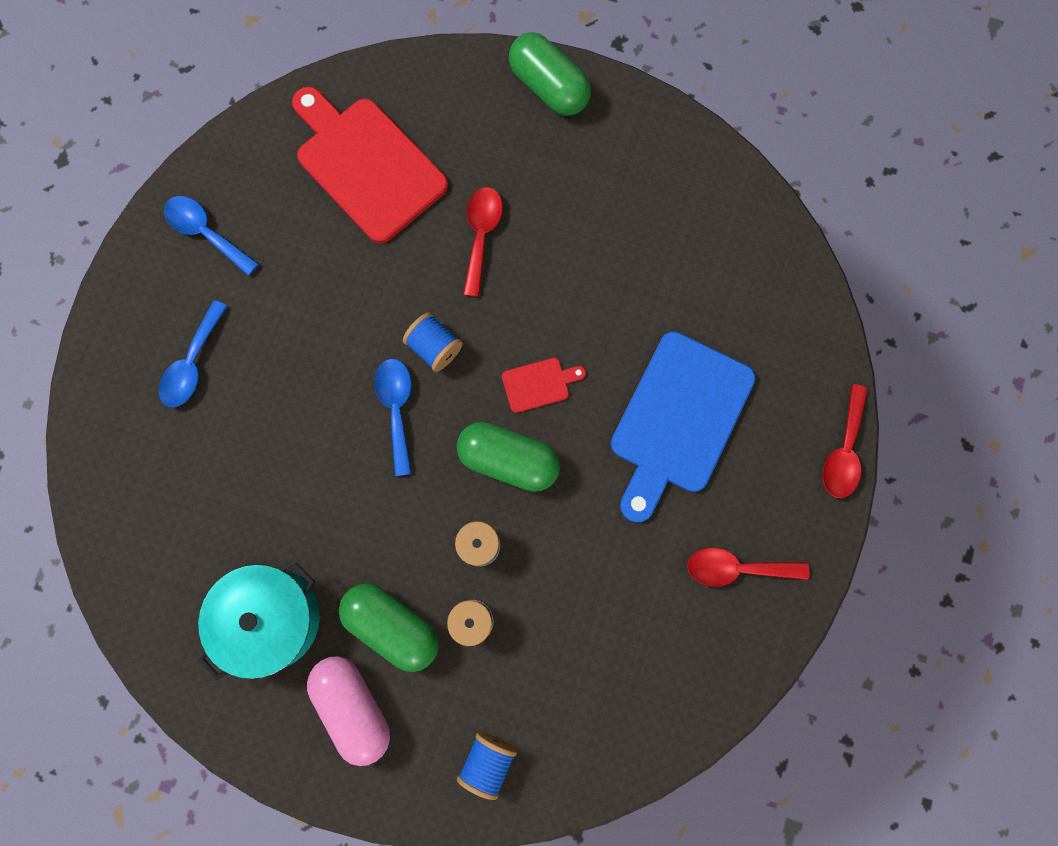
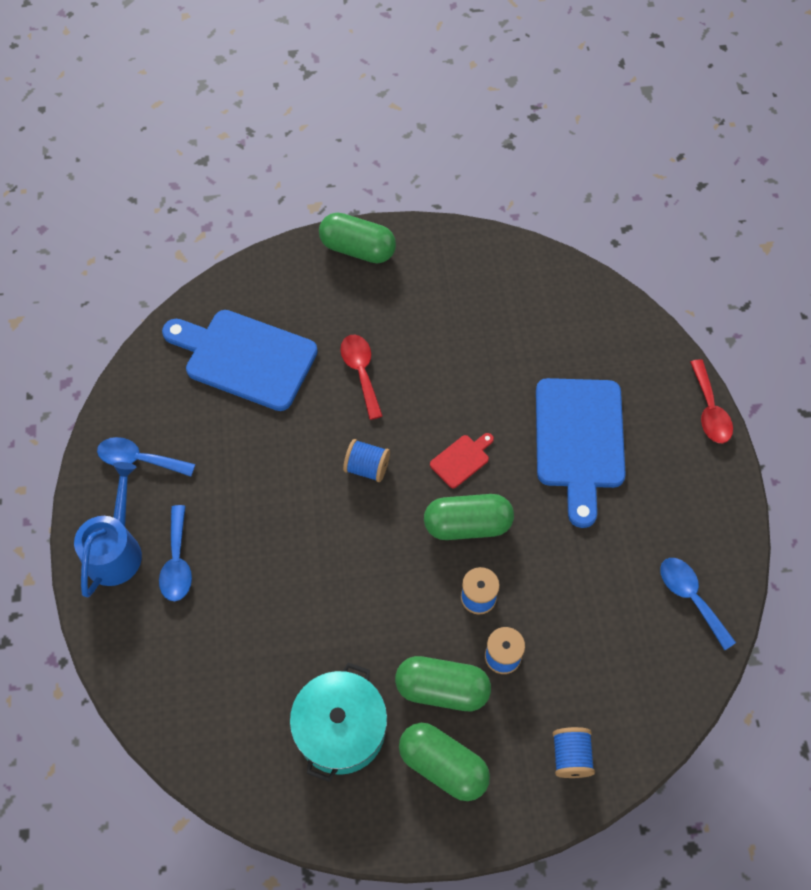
camera: 25 degrees left, 15 degrees down
red cutting board [292,87,448,244] -> blue cutting board [162,310,318,411]
pink capsule [307,656,390,766] -> green capsule [399,723,490,801]
blue spoon [374,359,412,476] -> blue spoon moved to [660,558,736,651]
red spoon [687,547,809,587] -> none
none -> blue watering can [74,462,142,597]

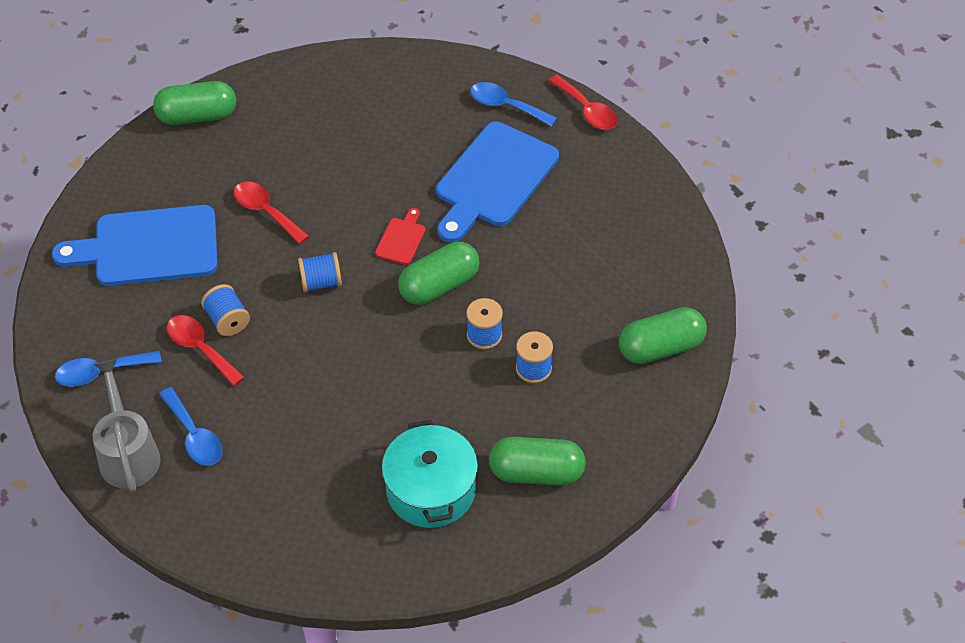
camera: 30 degrees left, 10 degrees down
blue watering can [74,462,142,597] -> grey watering can [93,359,161,492]
green capsule [395,656,491,711] -> green capsule moved to [619,307,707,364]
blue cutting board [536,378,626,528] -> blue cutting board turned 60 degrees clockwise [436,122,559,243]
blue spool [553,727,595,778] -> blue spool moved to [201,284,250,336]
blue spoon [660,558,736,651] -> blue spoon moved to [470,82,557,127]
none -> red spoon [167,315,245,386]

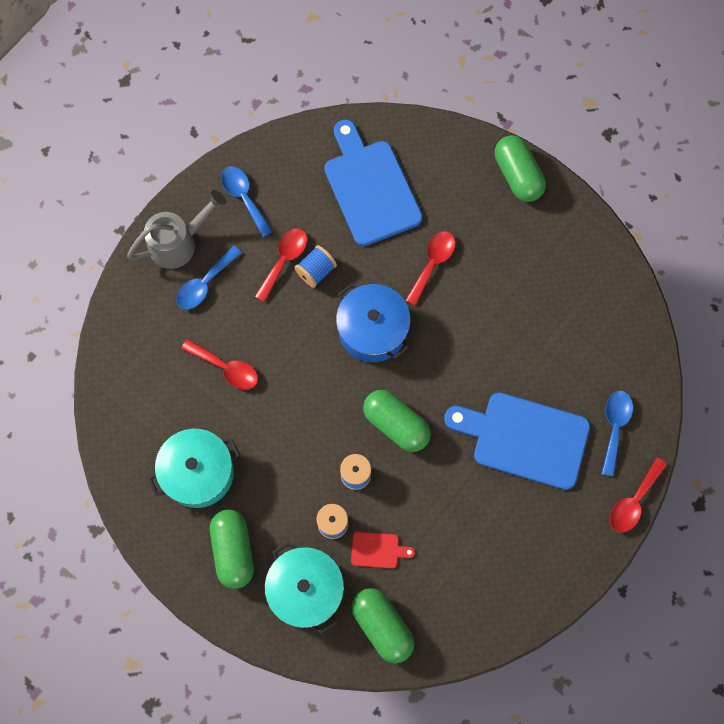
camera: 75 degrees right, 20 degrees up
blue spool [298,252,342,293] -> blue pot [336,283,410,362]
red cutting board [375,208,425,265] -> red cutting board moved to [351,532,415,568]
none -> red spoon [181,339,258,389]
none -> turquoise pot [265,542,344,635]

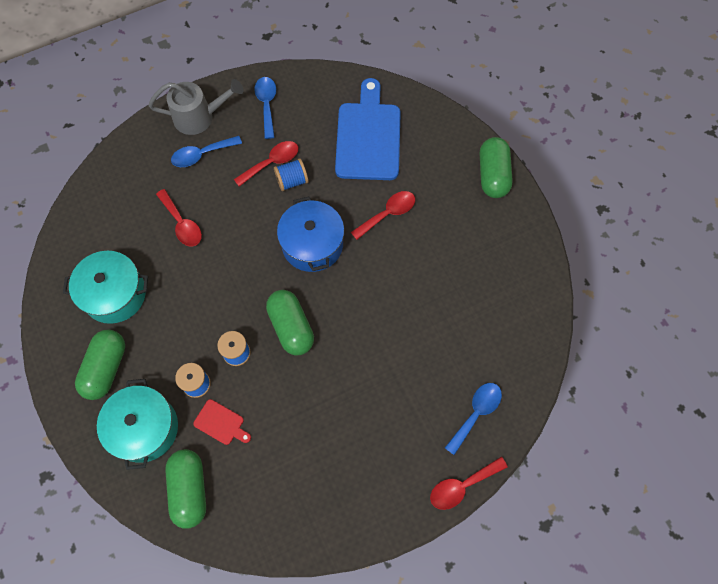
camera: 25 degrees right, 5 degrees down
blue cutting board [444,392,590,490] -> none

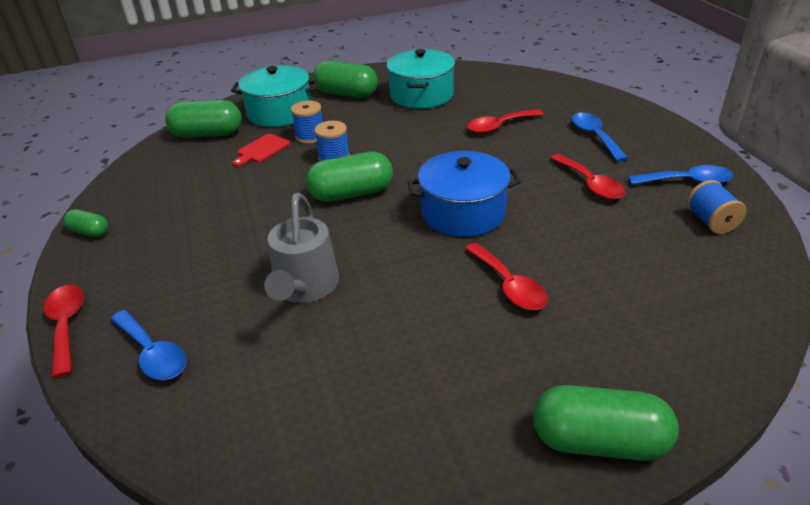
camera: 100 degrees right, 30 degrees down
grey watering can [148,79,244,135] -> grey watering can moved to [264,193,339,303]
blue spool [274,158,308,191] -> blue spool moved to [687,180,746,234]
blue cutting board [335,78,401,180] -> none
none -> green capsule [64,209,108,237]

